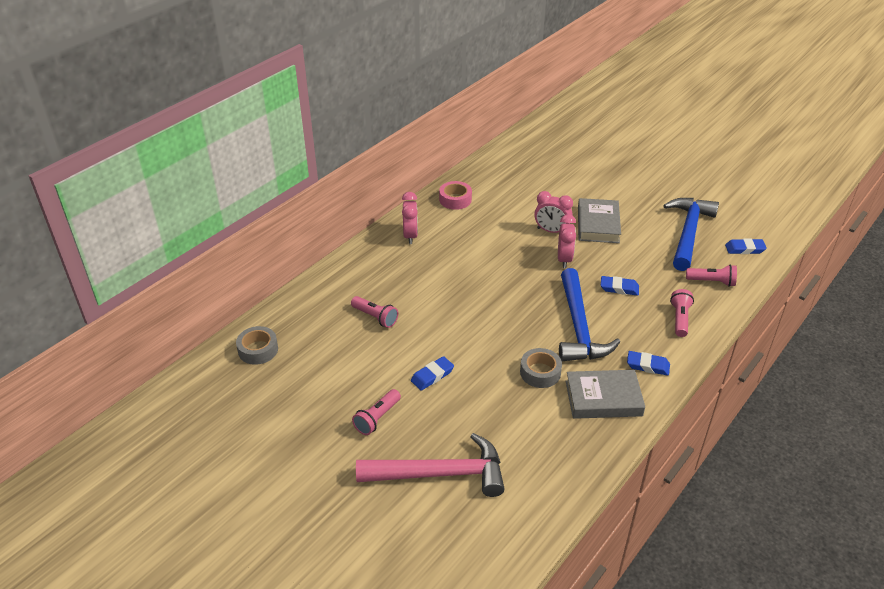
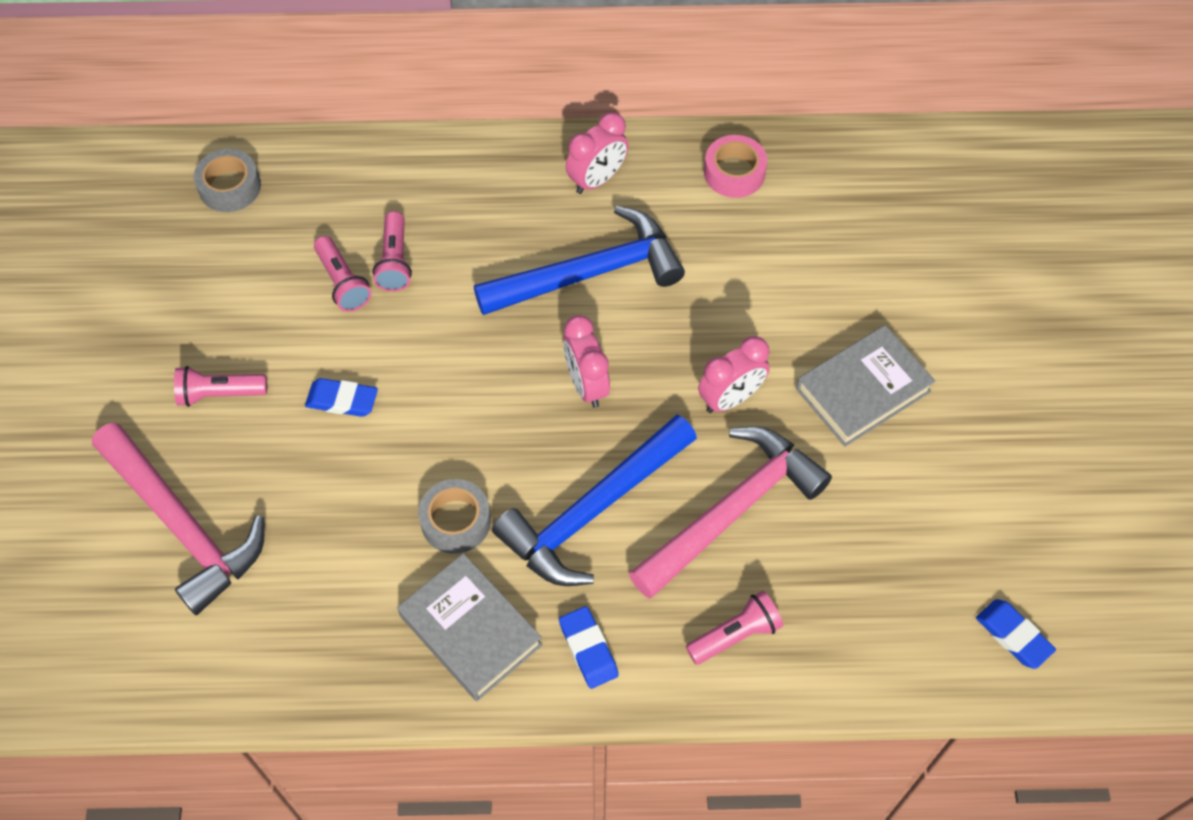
camera: 50 degrees right, 20 degrees up
pink clock [534,191,573,233] -> pink clock moved to [563,315,610,408]
blue eraser [601,276,639,296] -> pink hammer [629,426,832,599]
blue hammer [663,198,719,271] -> blue hammer moved to [474,206,685,315]
pink flashlight [686,265,737,287] -> pink flashlight moved to [314,236,372,312]

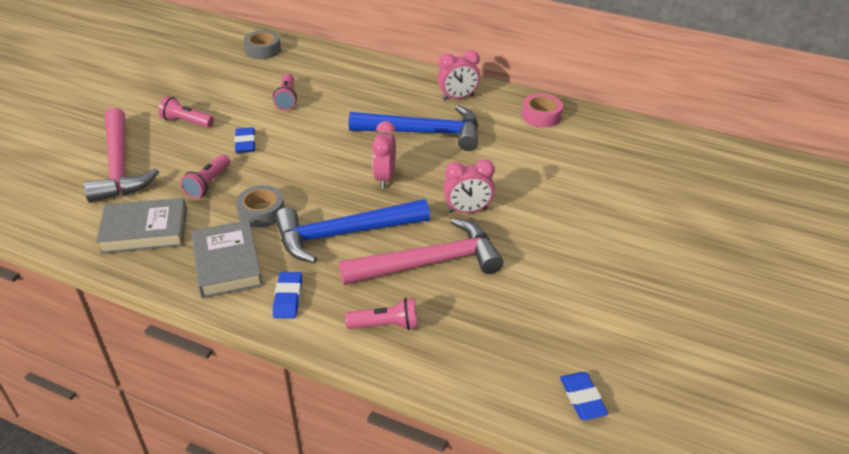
camera: 25 degrees right, 20 degrees down
blue eraser [305,378,378,417] -> blue eraser turned 45 degrees clockwise [234,127,256,153]
pink flashlight [372,211,412,292] -> pink flashlight moved to [181,154,230,198]
grey book [796,325,936,447] -> grey book moved to [96,198,187,254]

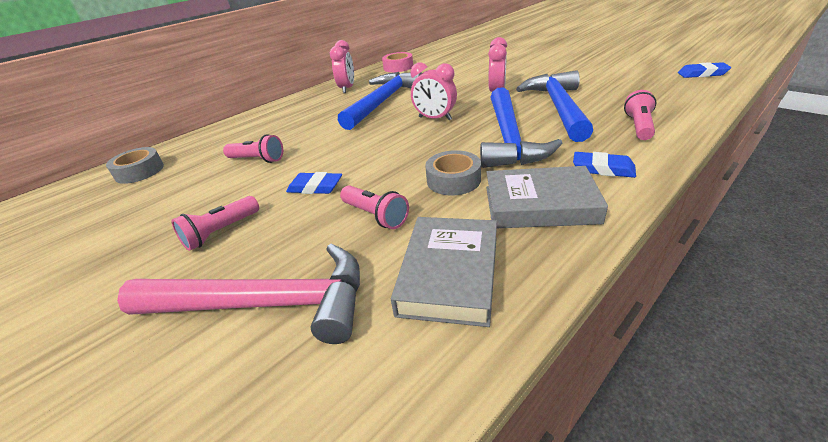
camera: 65 degrees left, 5 degrees down
pink hammer [339,218,503,285] -> blue hammer [516,70,593,142]

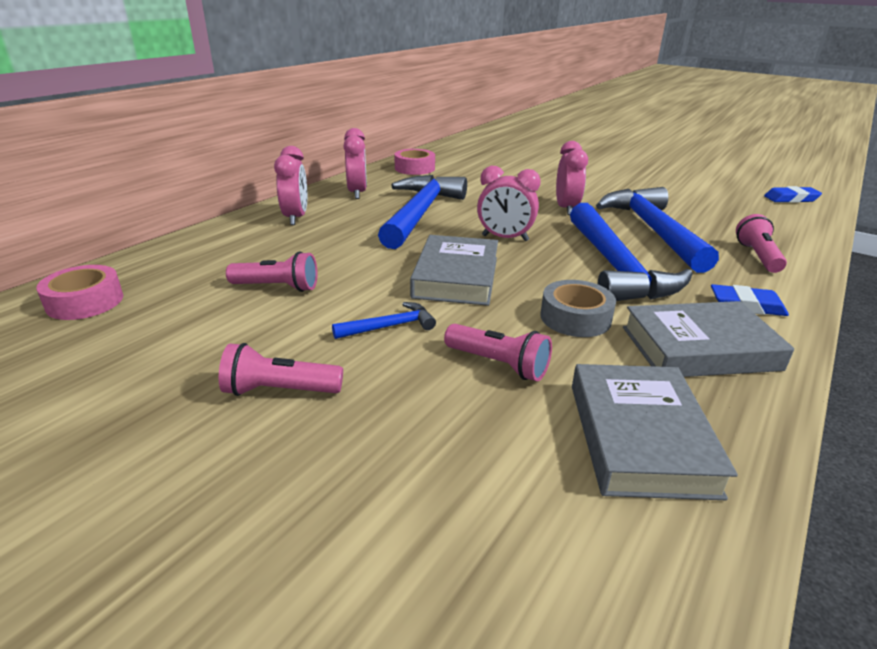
camera: 15 degrees left, 5 degrees down
grey tape [106,147,164,184] -> pink tape [36,265,123,320]
pink hammer [117,243,360,344] -> none
pink flashlight [171,196,259,251] -> pink flashlight turned 60 degrees clockwise [219,343,343,396]
blue eraser [286,172,342,194] -> blue hammer [332,302,436,339]
none -> pink clock [274,146,307,225]
none -> grey book [410,235,498,306]

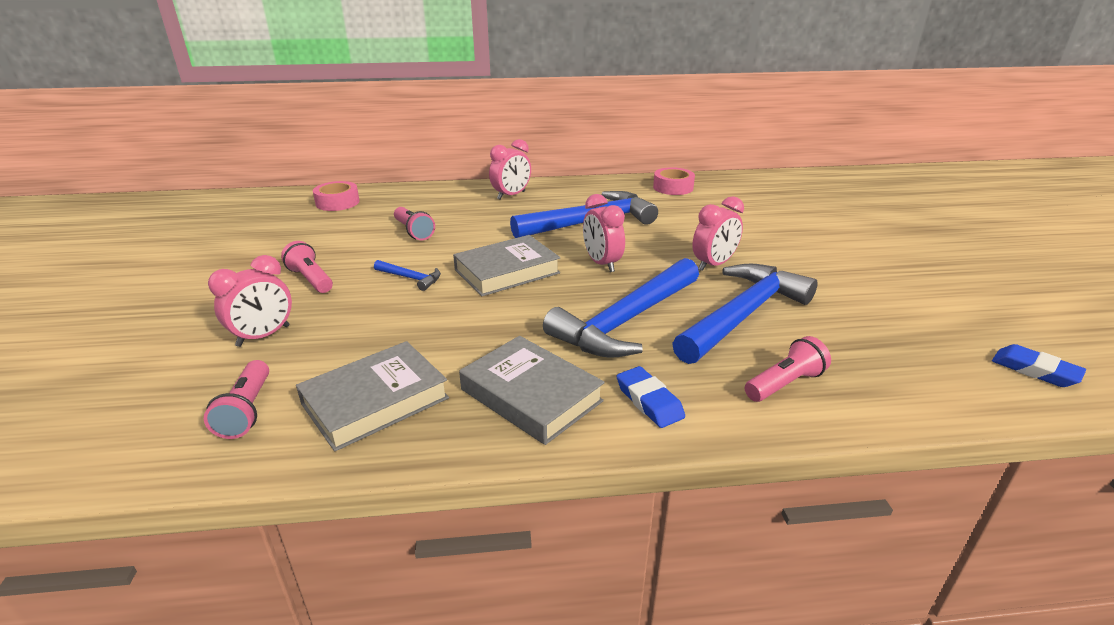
camera: 50 degrees right, 0 degrees up
pink clock [343,128,367,199] -> pink clock moved to [208,255,292,347]
pink flashlight [444,324,552,381] -> pink flashlight moved to [204,360,269,439]
grey tape [541,280,616,337] -> none

